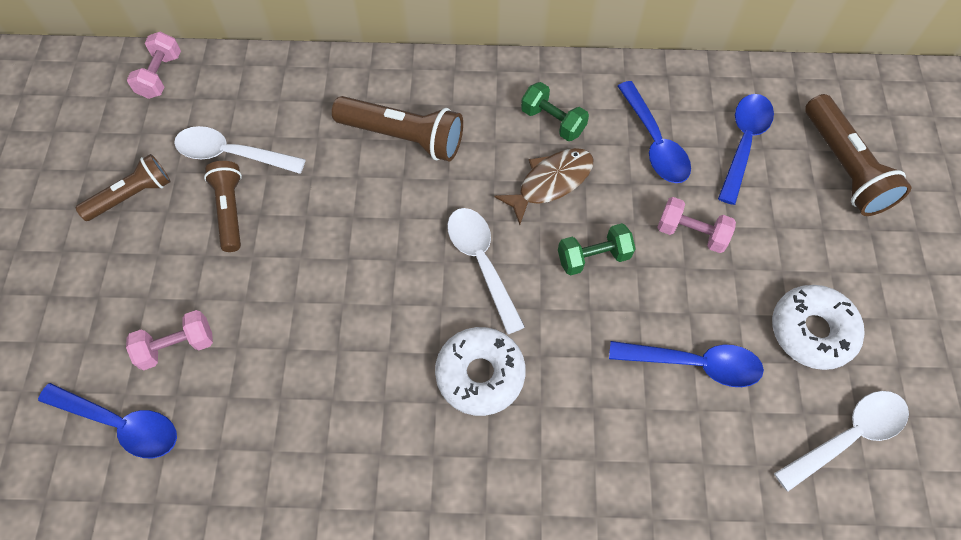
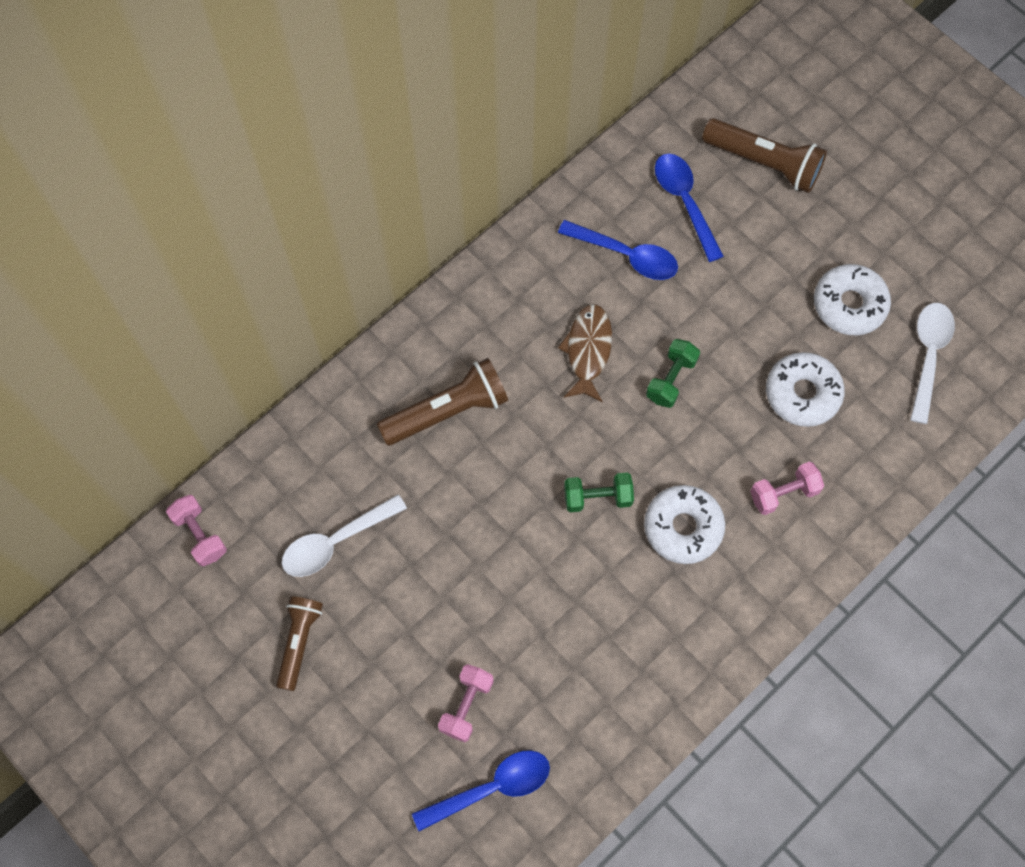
camera: 45 degrees left, 5 degrees up
brown flashlight [204,161,242,252] -> none
white spoon [447,208,525,334] -> none
green dumbbell [521,82,589,141] -> green dumbbell moved to [564,472,634,512]
blue spoon [609,341,764,387] -> white donut [766,352,845,427]
pink dumbbell [657,197,736,253] -> pink dumbbell moved to [750,462,824,515]

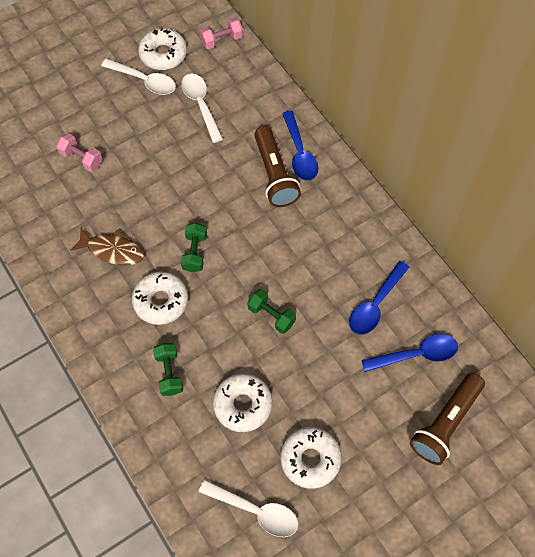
camera: 100 degrees right, 5 degrees down
brown flashlight [276,596,323,691] -> white spoon [101,58,176,95]
blue spoon [412,750,550,831] -> blue spoon moved to [282,111,318,181]
brown fish [558,304,612,402] -> brown fish moved to [70,228,144,265]
pink dumbbell [750,462,824,515] -> green dumbbell [153,343,183,396]
none -> white donut [138,27,187,70]

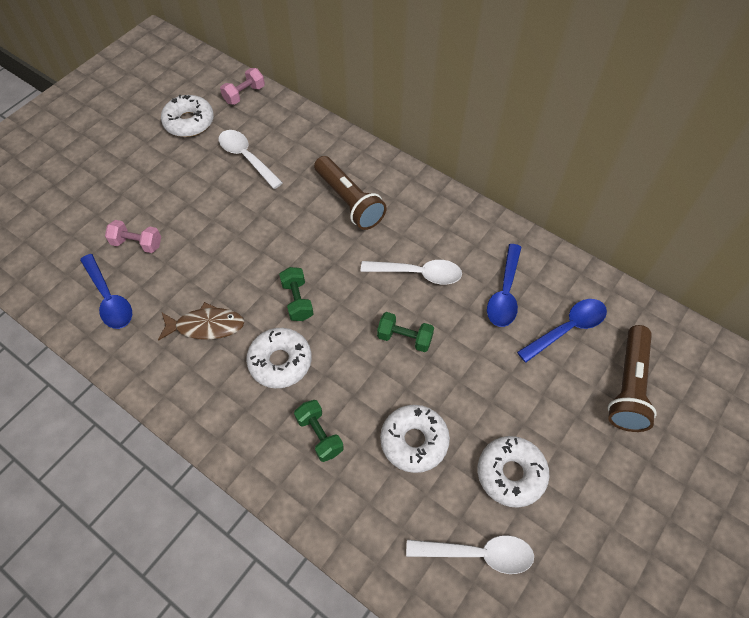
camera: 20 degrees left, 5 degrees down
white spoon [101,58,176,95] -> white spoon moved to [361,260,462,285]
blue spoon [282,111,318,181] -> blue spoon moved to [80,254,132,329]

